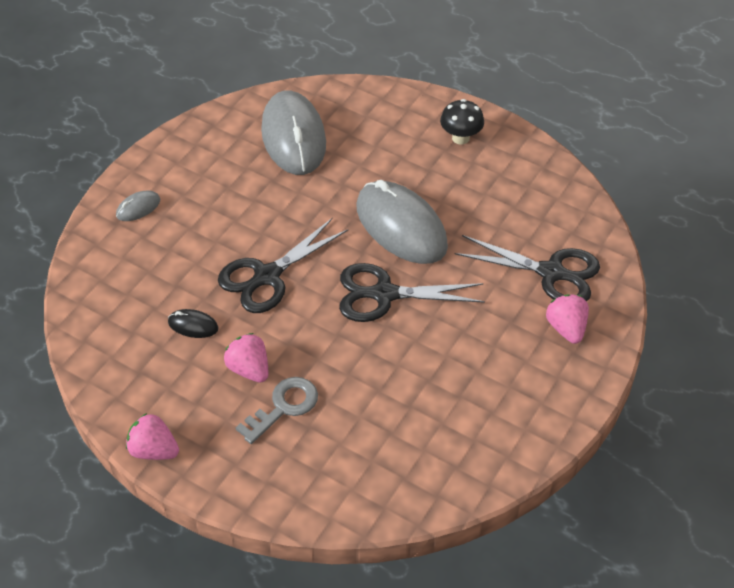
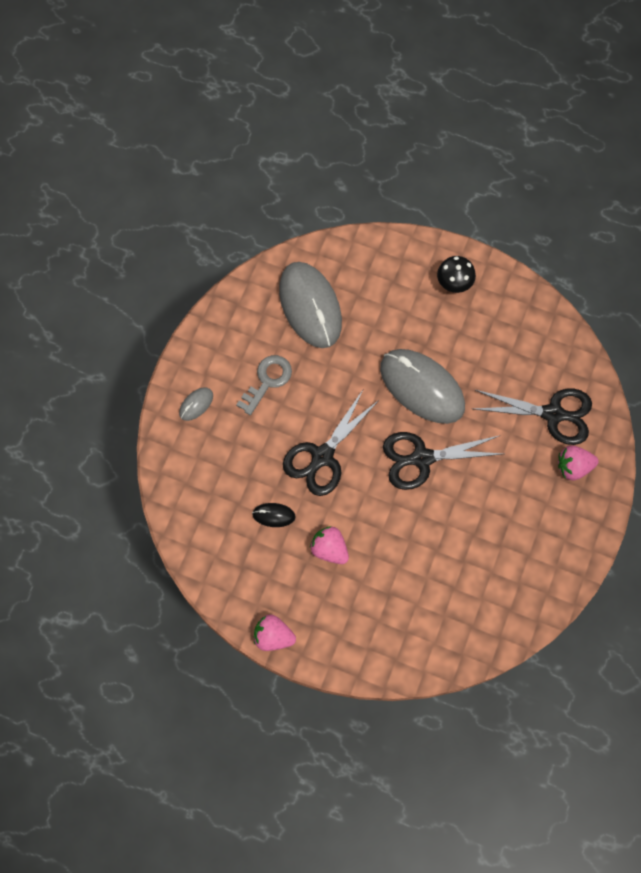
camera: 10 degrees left, 20 degrees up
grey key [236,377,318,444] -> grey key moved to [236,355,292,415]
pink strawberry [546,294,589,344] -> pink strawberry turned 75 degrees counterclockwise [558,445,599,480]

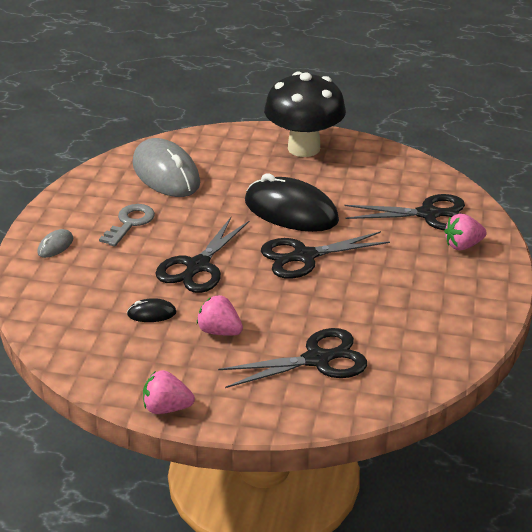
camera: 10 degrees left, 35 degrees down
grey mouse [380,349,465,424] -> black mouse [245,173,339,232]
black mushroom [437,256,476,293] -> black mushroom [264,72,346,157], size x2.15
none -> black scissors [218,328,367,388]

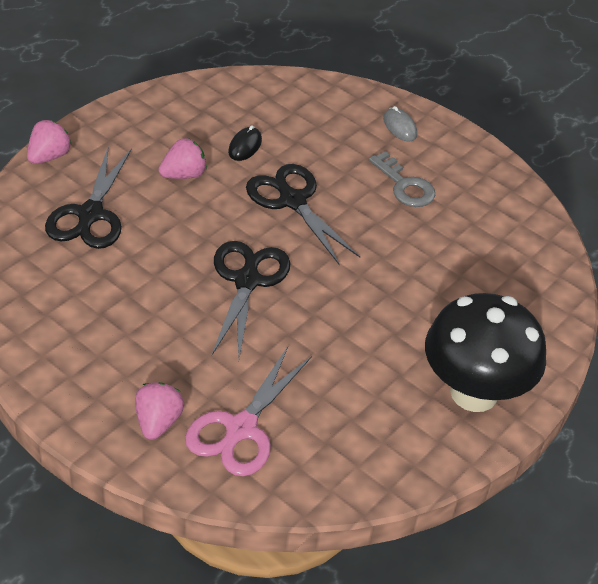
camera: 115 degrees right, 10 degrees up
grey mouse [133,138,200,197] -> none
pink strawberry [143,370,195,414] -> pink strawberry moved to [27,120,72,164]
black mouse [245,173,339,232] -> none
black scissors [345,194,465,230] -> pink scissors [185,347,312,476]

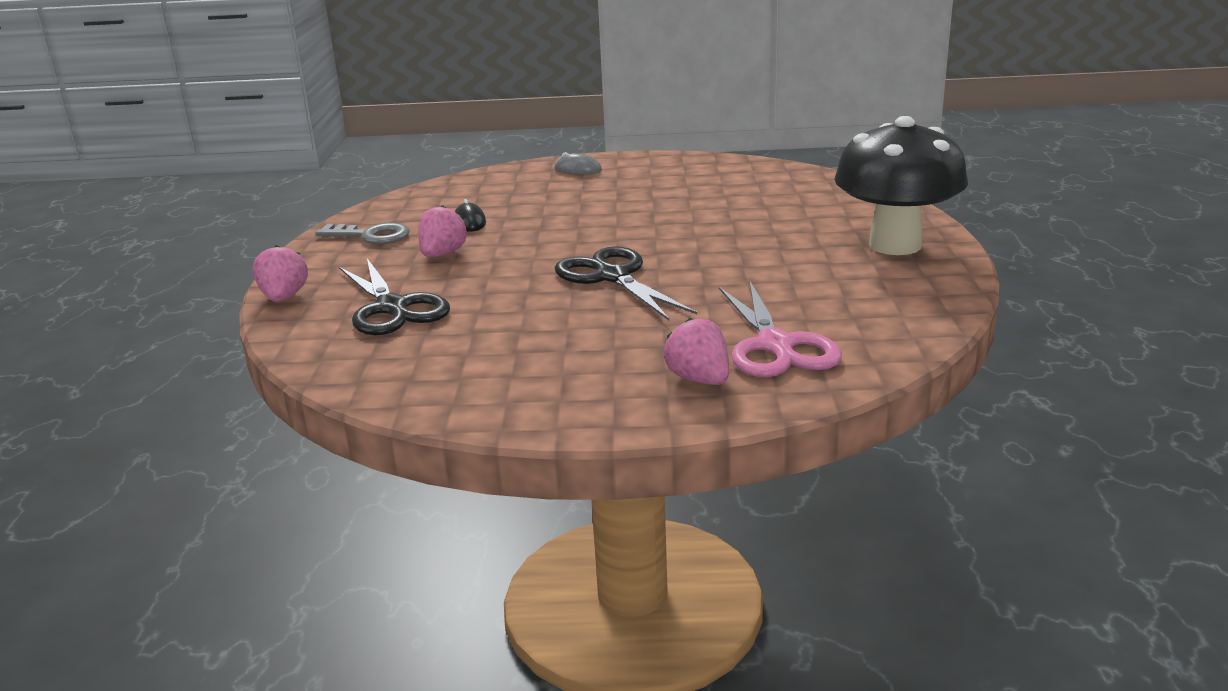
camera: 35 degrees left, 20 degrees down
black scissors [246,164,360,265] -> none
grey key [369,151,435,207] -> grey key moved to [316,223,410,244]

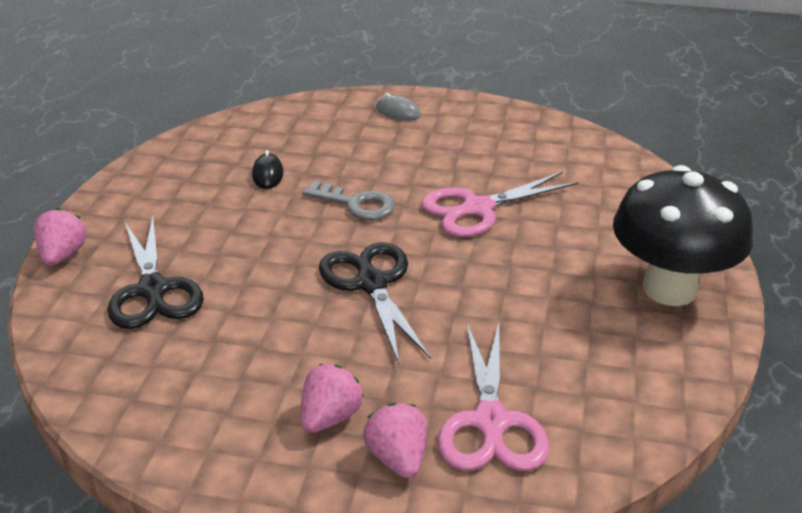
camera: 10 degrees right, 10 degrees up
grey key [316,223,410,244] -> grey key moved to [303,180,395,220]
pink strawberry [418,205,467,257] -> pink strawberry moved to [301,364,363,433]
none -> pink scissors [421,171,579,237]

